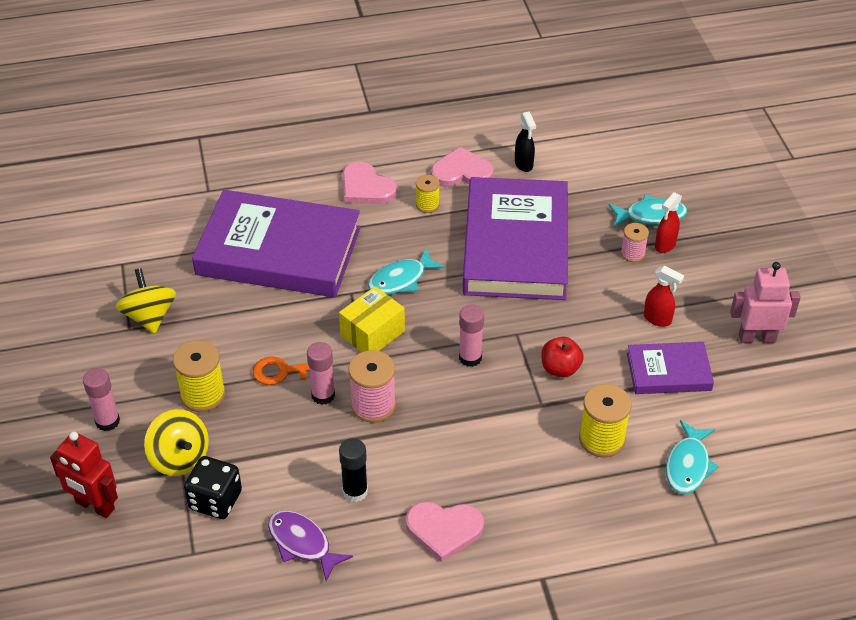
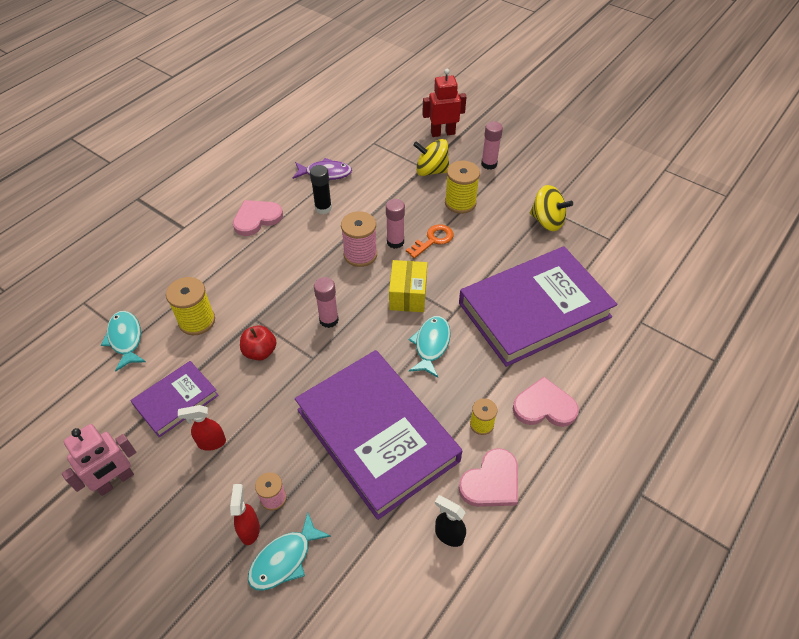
camera: 140 degrees right, 5 degrees up
black dice [184,456,242,519] -> none

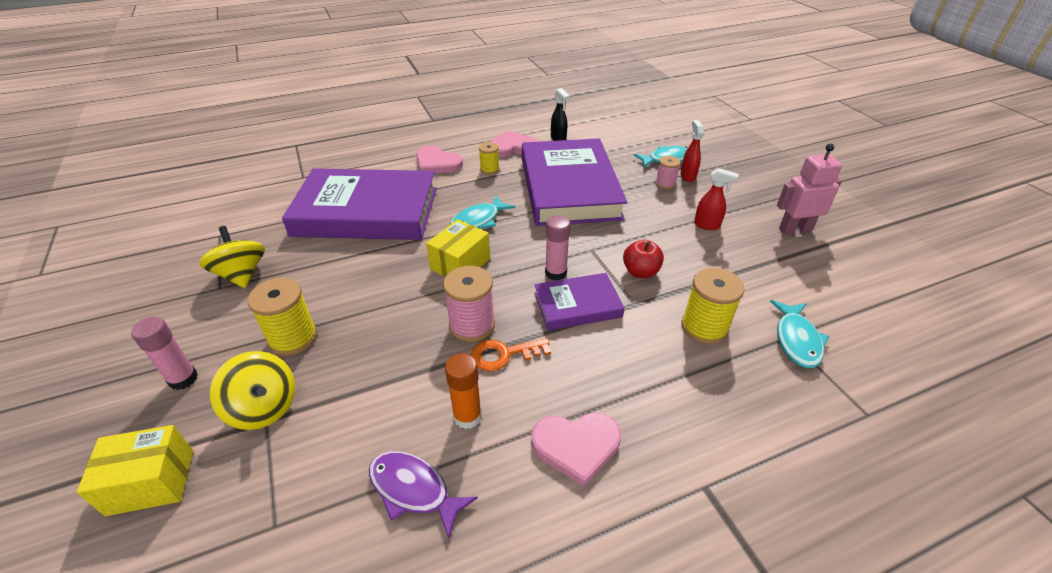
camera: 150 degrees left, 10 degrees down
purple book [131,361,219,437] -> purple book moved to [534,273,625,330]
red spray bottle [230,484,260,545] -> red spray bottle turned 150 degrees clockwise [680,120,704,182]
black glue stick [310,165,332,214] -> orange glue stick [445,353,482,429]
pink glue stick [386,199,405,249] -> none
orange key [406,224,453,258] -> orange key moved to [471,338,551,371]
red robot [422,69,466,137] -> yellow box [77,425,193,516]

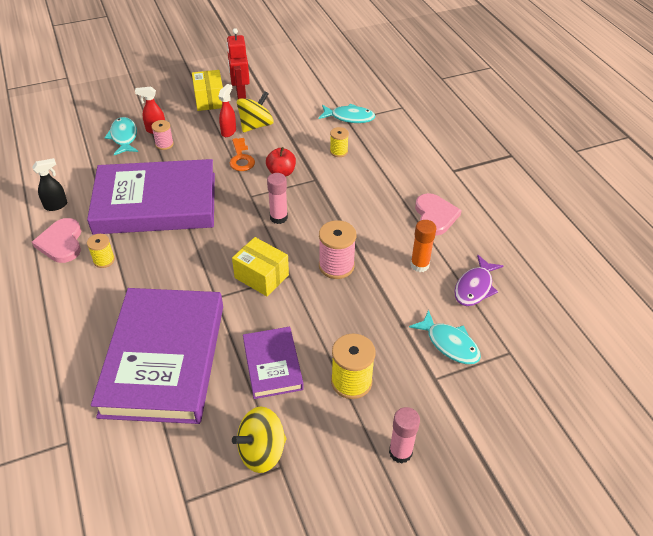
camera: 90 degrees left, 5 degrees up
yellow box [77,425,193,516] -> yellow box moved to [192,70,223,111]
yellow spinning top [210,351,295,430] -> yellow spinning top moved to [237,91,274,133]
pink heart [416,146,463,174] -> none
turquoise fish [450,196,515,229] -> turquoise fish moved to [409,310,481,364]
orange key [471,338,551,371] -> orange key moved to [230,138,255,171]
purple book [534,273,625,330] -> purple book moved to [243,327,304,399]
yellow spool [682,268,744,344] -> yellow spool [330,127,349,157], size x0.59
pink robot [777,144,842,235] -> red robot [226,28,250,99]

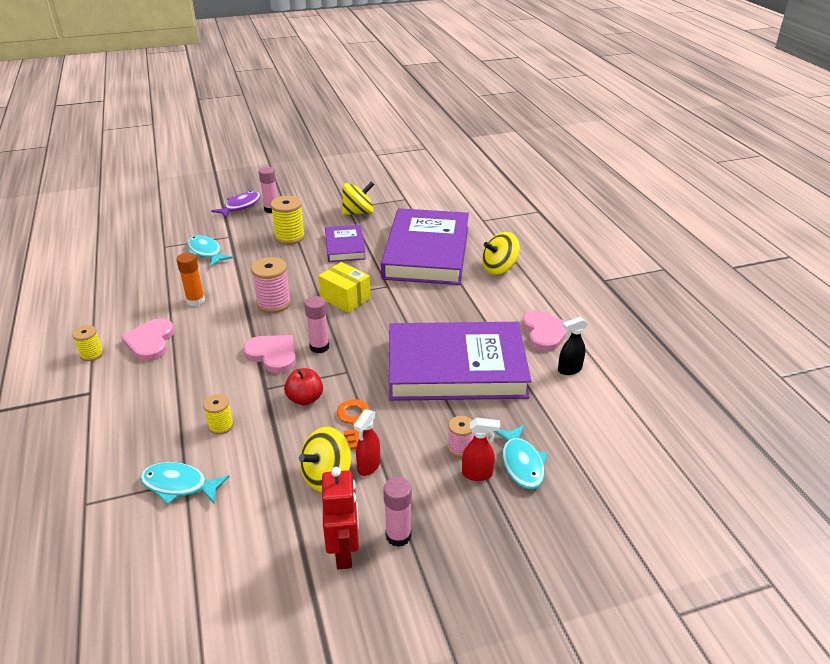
camera: 175 degrees left, 10 degrees down
yellow spool [87,234,115,268] -> yellow spool moved to [72,325,103,361]
yellow box [192,70,223,111] -> pink glue stick [383,477,412,547]
purple fish [454,255,503,306] -> purple fish moved to [211,191,261,218]
none -> pink heart [243,335,296,373]
none -> yellow spinning top [482,232,520,275]

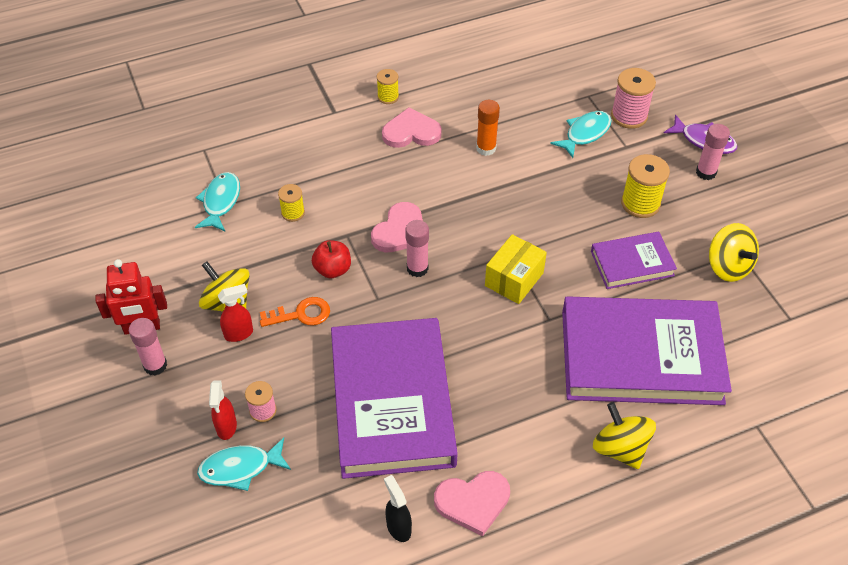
camera: 85 degrees right, 15 degrees up
pink spool [251,257,291,313] -> pink spool moved to [611,68,656,129]
red spray bottle [353,409,380,476] -> red spray bottle turned 135 degrees clockwise [218,284,253,342]

